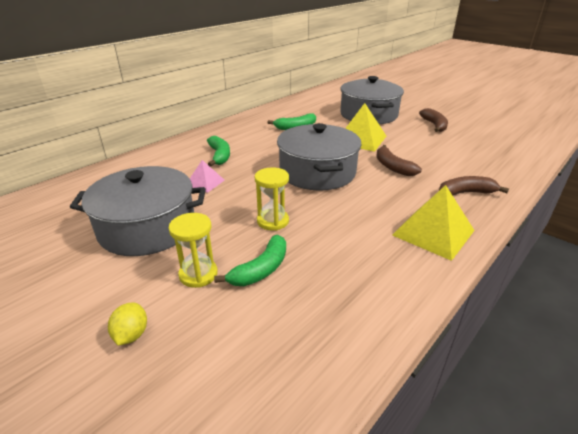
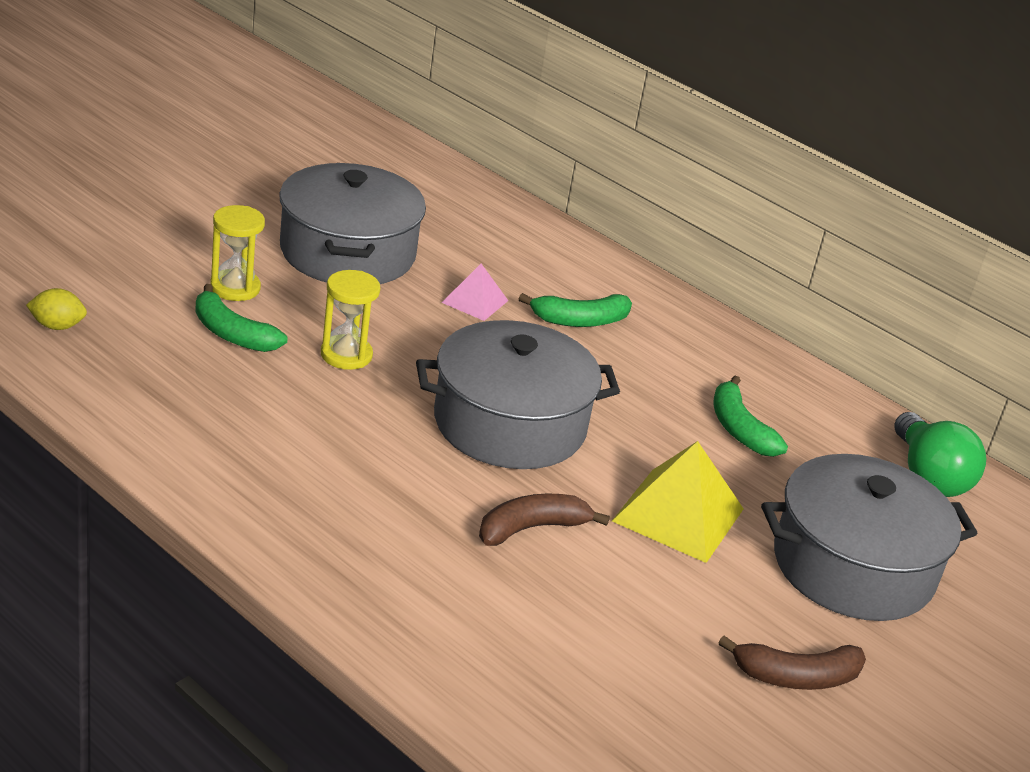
camera: 85 degrees right, 0 degrees up
yellow lemon [108,303,147,346] -> yellow lemon moved to [26,288,87,330]
yellow pyramid [392,185,475,261] -> none
brown banana [439,176,509,195] -> none
none -> green light bulb [895,412,986,497]

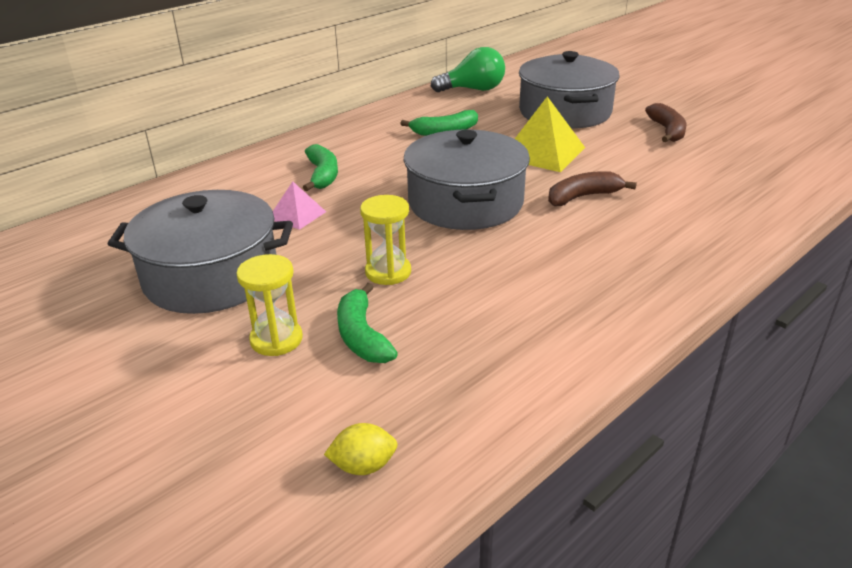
camera: 80 degrees left, 0 degrees up
yellow lemon [26,288,87,330] -> yellow lemon turned 75 degrees clockwise [324,423,398,475]
green banana [195,284,287,352] -> green banana turned 120 degrees clockwise [337,283,398,363]
brown banana [479,493,610,546] -> brown banana turned 90 degrees clockwise [548,171,637,206]

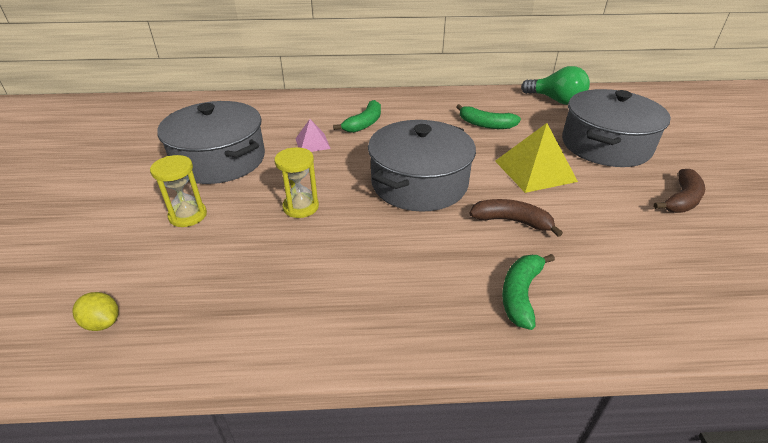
camera: 40 degrees right, 5 degrees up
green banana [337,283,398,363] -> green banana moved to [502,254,555,330]

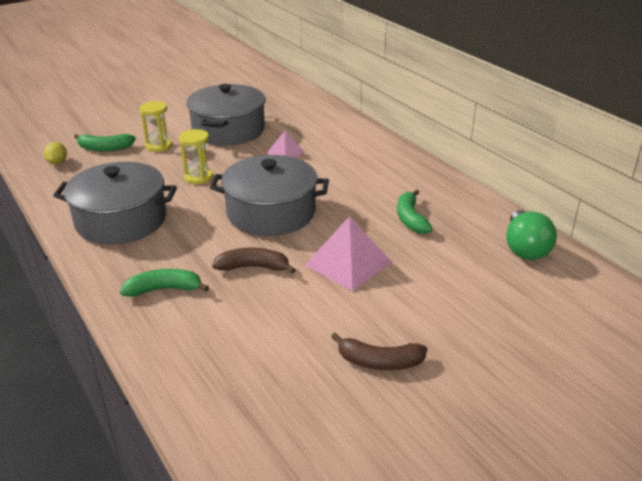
camera: 60 degrees right, 5 degrees down
green banana [333,100,381,133] -> green banana moved to [74,134,136,151]
brown banana [469,199,563,237] -> brown banana turned 75 degrees counterclockwise [212,247,296,274]
yellow pyramid [495,123,578,193] -> pink pyramid [304,216,392,291]
grey pot [562,89,671,167] -> grey pot moved to [53,162,177,244]

